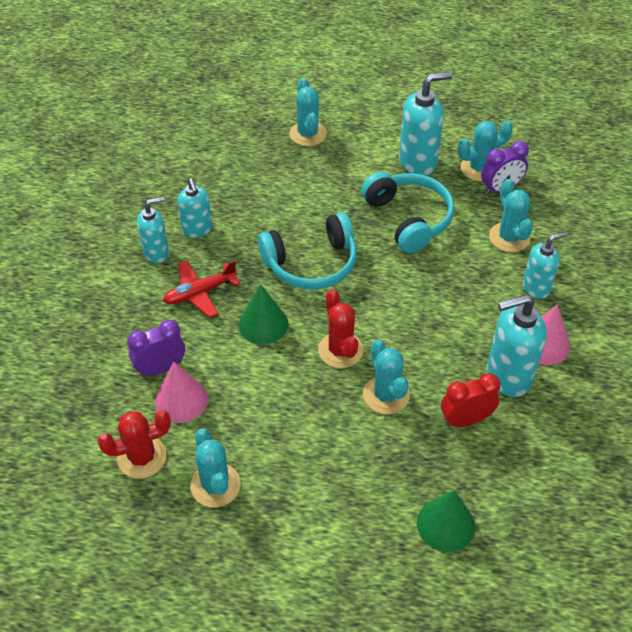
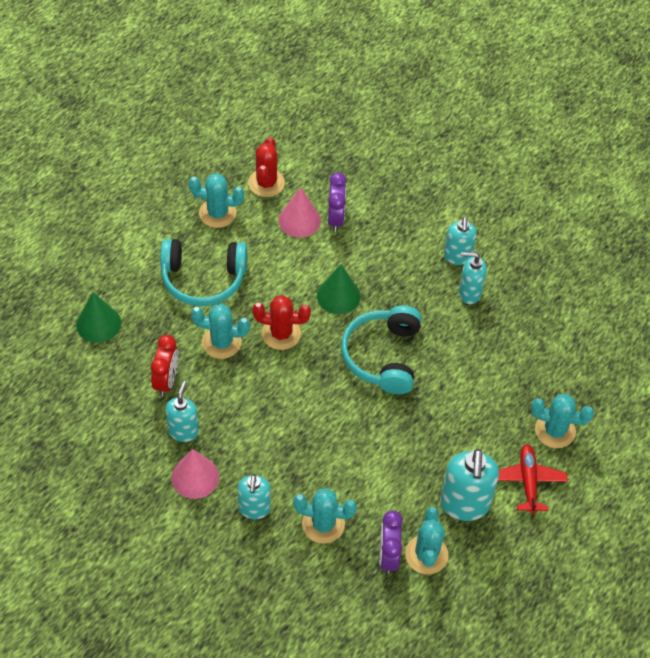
camera: 115 degrees right, 5 degrees up
red plane [163,260,240,318] -> red plane moved to [498,444,568,514]
turquoise headphones [361,172,455,253] -> turquoise headphones moved to [160,239,247,306]
turquoise soap dispenser [487,294,547,397] -> turquoise soap dispenser [165,381,199,442], size x0.64

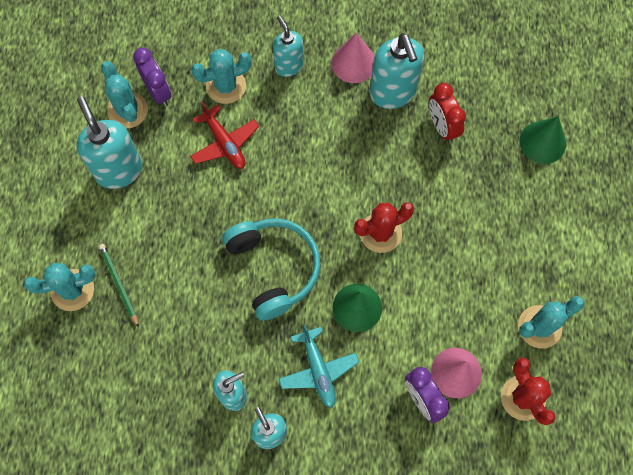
camera: 150 degrees right, 15 degrees up
turquoise headphones [160,239,247,306] -> none
turquoise soap dispenser [165,381,199,442] -> turquoise soap dispenser [370,33,424,109], size x1.57
turquoise cactus [191,304,250,359] -> none
red plane [498,444,568,514] -> red plane moved to [190,102,259,169]
none -> green pencil [99,244,139,328]
none -> turquoise plane [279,325,359,408]

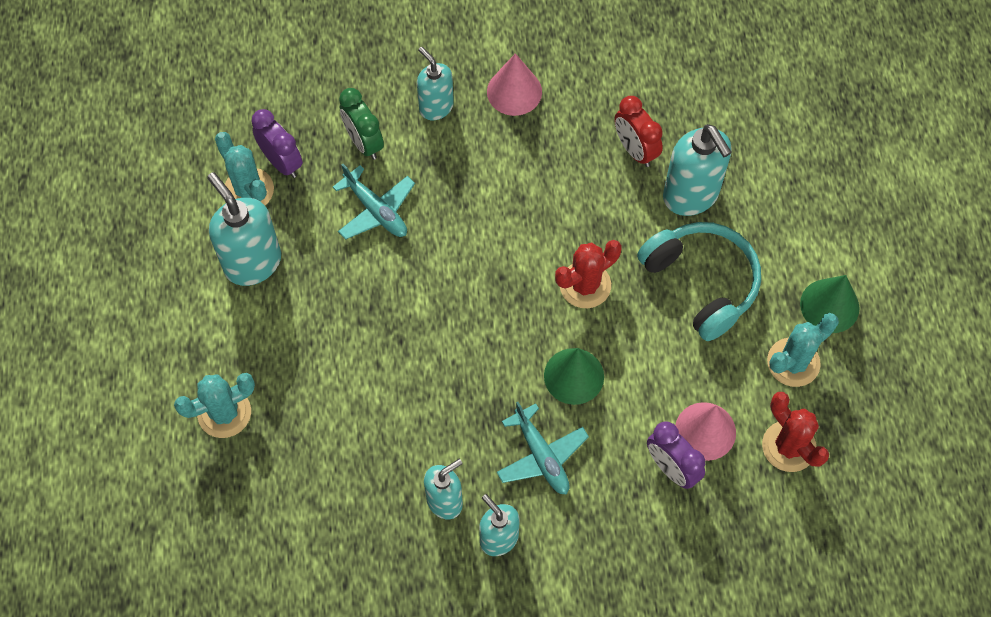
camera: 10 degrees left, 5 degrees down
green pencil [99,244,139,328] -> none
red plane [190,102,259,169] -> turquoise plane [333,164,415,240]
turquoise cactus [191,49,252,104] -> green clock [339,88,384,160]
turquoise headphones [222,218,320,321] -> turquoise headphones moved to [637,222,761,341]
turquoise soap dispenser [370,33,424,109] -> turquoise soap dispenser moved to [663,124,732,216]
green cone [520,116,566,164] -> green cone moved to [800,275,859,333]

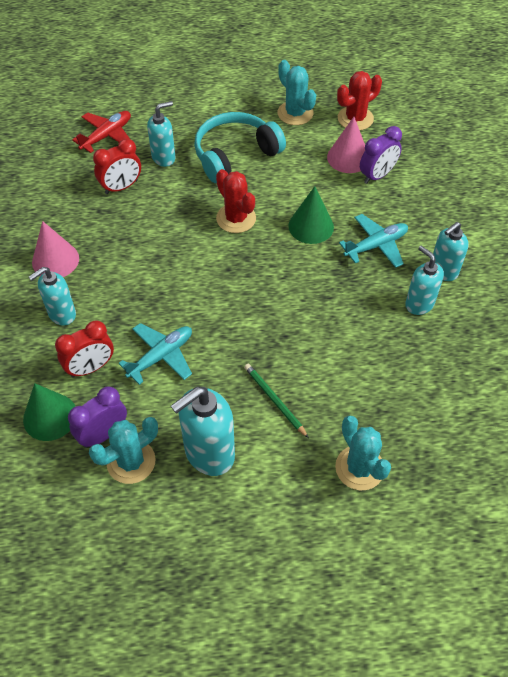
camera: 90 degrees left, 10 degrees down
green clock [339,88,384,160] -> red clock [55,320,114,378]
turquoise soap dispenser [663,124,732,216] -> turquoise soap dispenser [147,101,175,167], size x0.64
green cone [800,275,859,333] -> green cone moved to [23,383,75,441]
none -> red plane [72,111,131,153]
none -> green pencil [244,364,309,438]

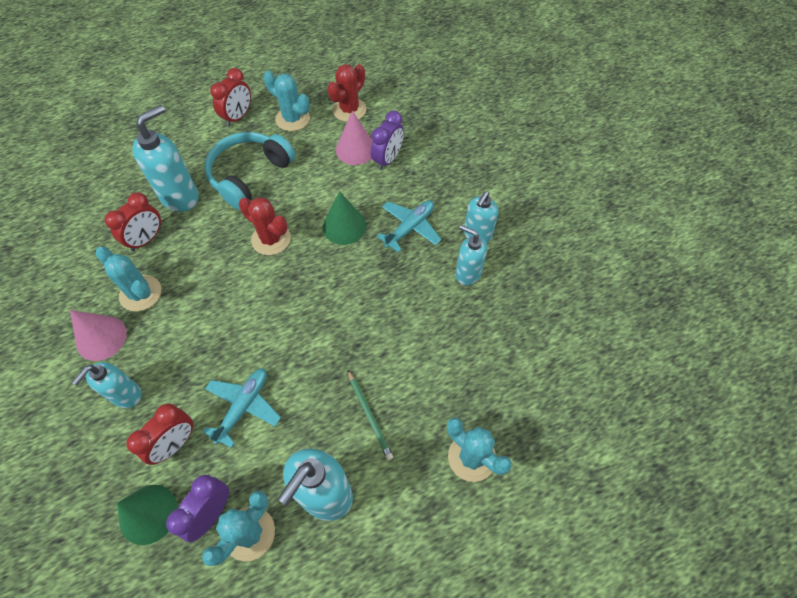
camera: 20 degrees left, 5 degrees up
red plane [72,111,131,153] -> none
turquoise soap dispenser [147,101,175,167] -> turquoise soap dispenser [132,105,199,212], size x1.57
green pencil [244,364,309,438] -> green pencil turned 150 degrees counterclockwise [348,370,393,460]
none -> turquoise cactus [95,247,161,311]
none -> red clock [210,68,251,127]

